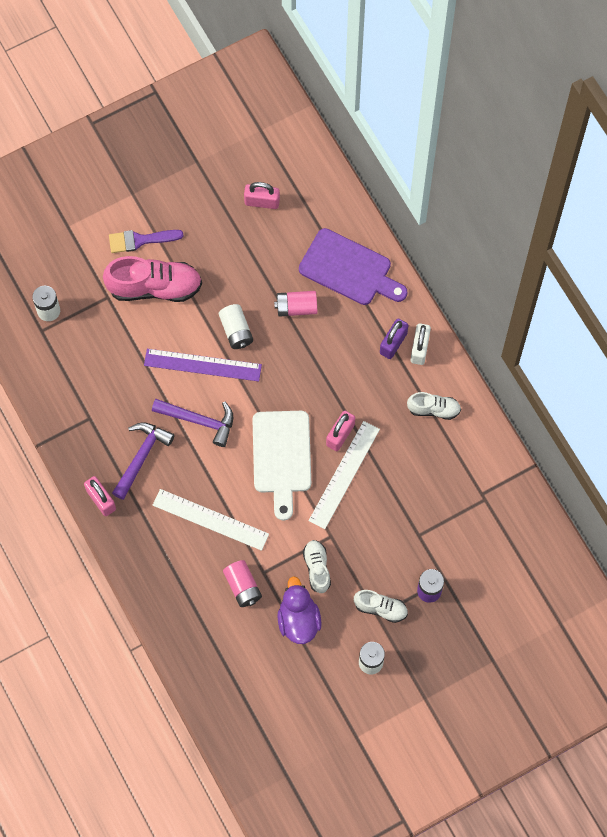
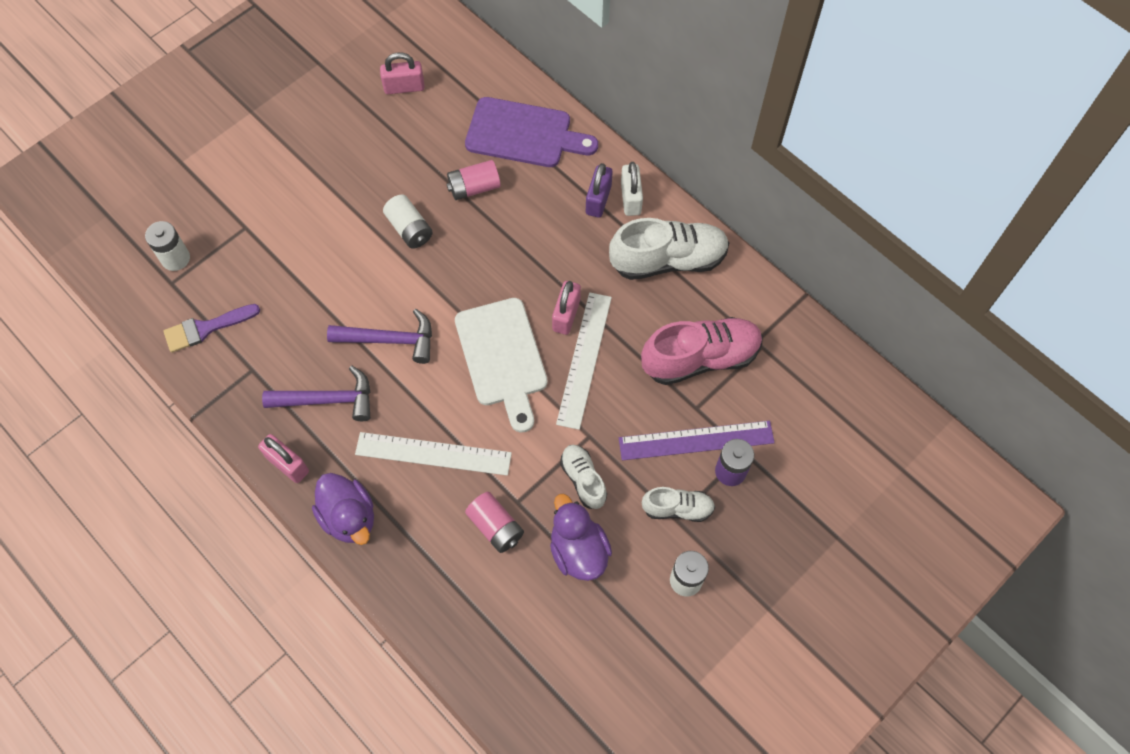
camera: 15 degrees left, 5 degrees down
pink shoe [103,256,202,302] -> pink shoe moved to [641,317,763,385]
purple brush [109,230,184,253] -> purple brush moved to [163,304,260,353]
purple hammer [112,422,175,500] -> purple hammer turned 75 degrees clockwise [262,366,371,421]
purple ruler [144,349,262,382] -> purple ruler moved to [619,421,775,460]
white shoe [407,392,461,420] -> white shoe [609,218,729,280], size x1.82
none -> purple duck [312,473,374,545]

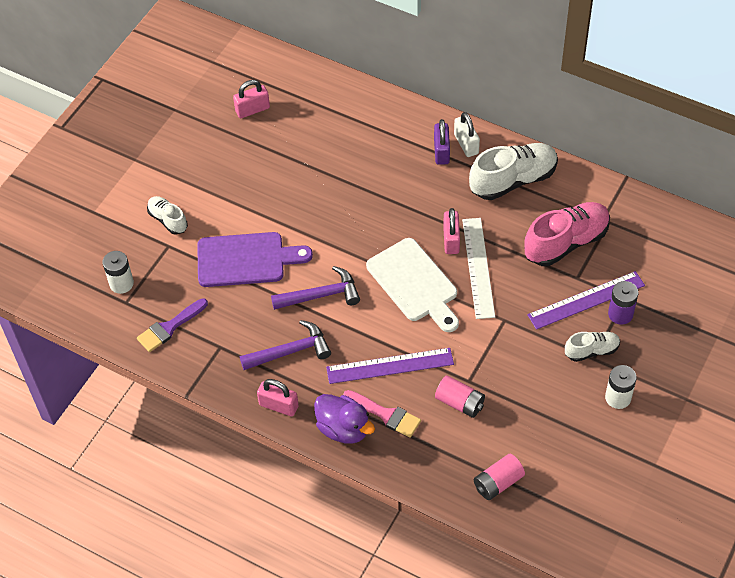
camera: 15 degrees left, 10 degrees down
white ruler [355,432,512,476] -> purple ruler [326,348,454,384]
white battery [383,195,433,248] -> none
pink battery [446,160,501,200] -> pink battery moved to [474,454,525,500]
purple cutting board [465,97,598,167] -> purple cutting board moved to [197,232,313,287]
purple duck [550,494,612,581] -> none
white shoe [560,445,607,509] -> white shoe moved to [147,196,188,235]
none -> pink brush [343,390,421,438]

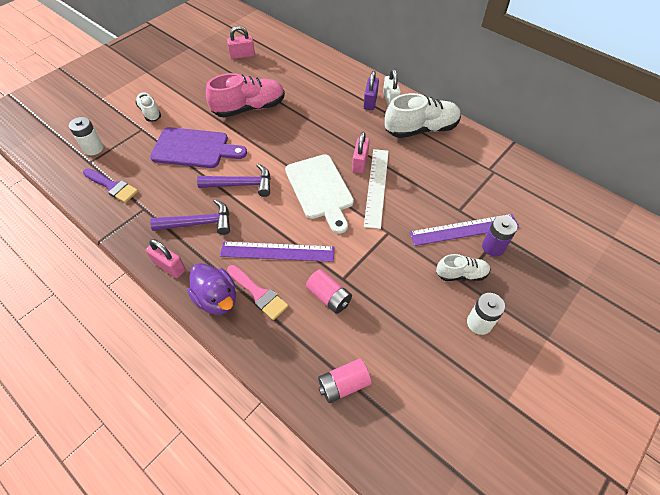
camera: 10 degrees right, 0 degrees up
purple brush [137,298,208,352] -> purple brush turned 120 degrees counterclockwise [83,168,138,203]
pink shoe [524,202,610,266] -> pink shoe moved to [206,73,285,118]

